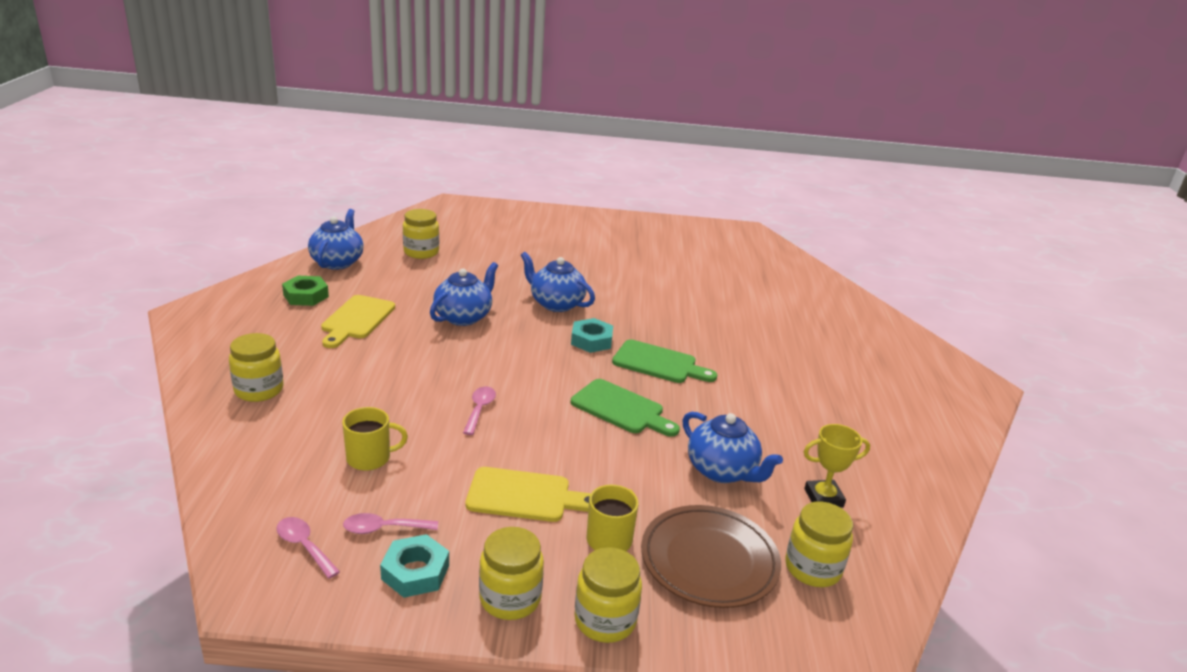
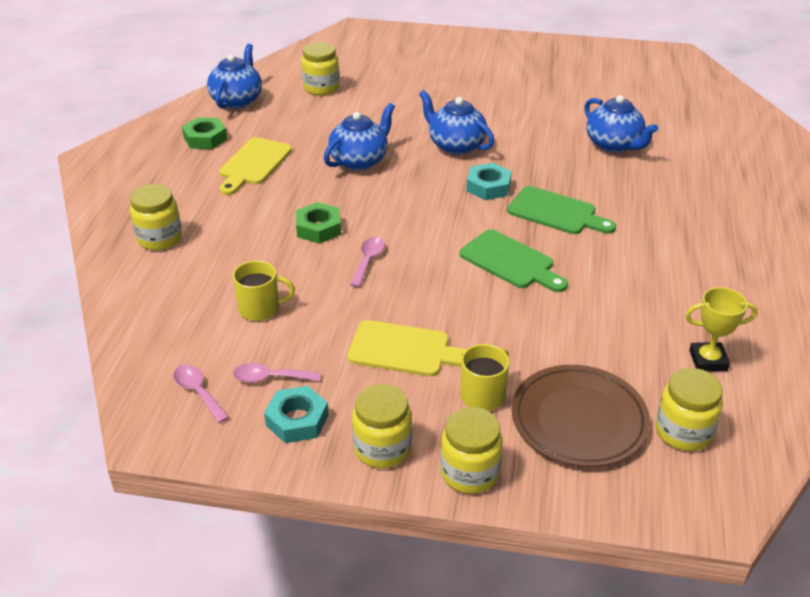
camera: 10 degrees right, 10 degrees up
blue teapot [682,412,783,483] -> blue teapot moved to [584,95,658,153]
none -> green nut [296,202,341,244]

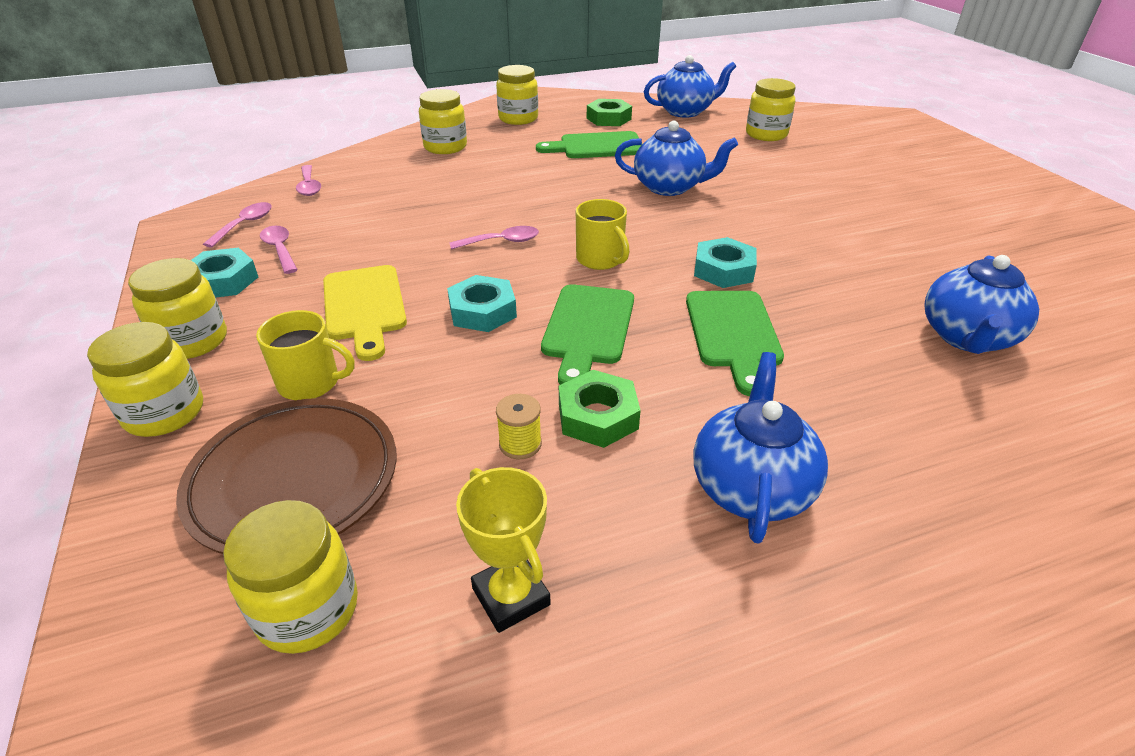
camera: 60 degrees right, 0 degrees up
yellow cutting board [219,137,292,195] -> green cutting board [536,131,641,158]
yellow mug [233,261,295,321] -> yellow mug moved to [576,199,630,270]
green nut [296,202,341,244] -> green nut moved to [559,370,641,448]
blue teapot [419,90,494,155] -> blue teapot moved to [693,352,828,544]
none -> pink spoon [296,165,321,196]
none -> turquoise nut [447,275,517,332]
none -> yellow jar [496,65,538,125]
none -> yellow spool [496,394,542,459]

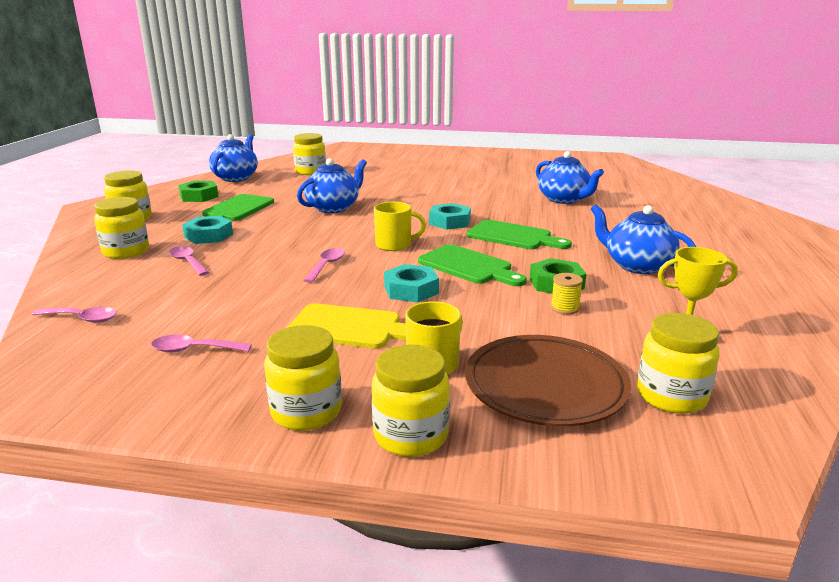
camera: 60 degrees left, 15 degrees down
turquoise nut [191,248,258,297] -> turquoise nut moved to [182,216,233,244]
pink spoon [203,202,272,248] -> pink spoon moved to [169,246,209,276]

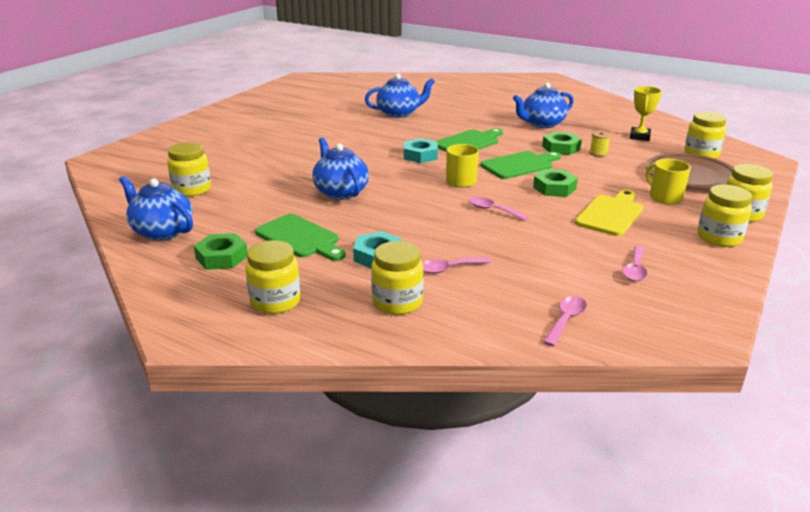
camera: 70 degrees left, 5 degrees up
turquoise nut [384,264,439,302] -> green nut [533,169,578,197]

